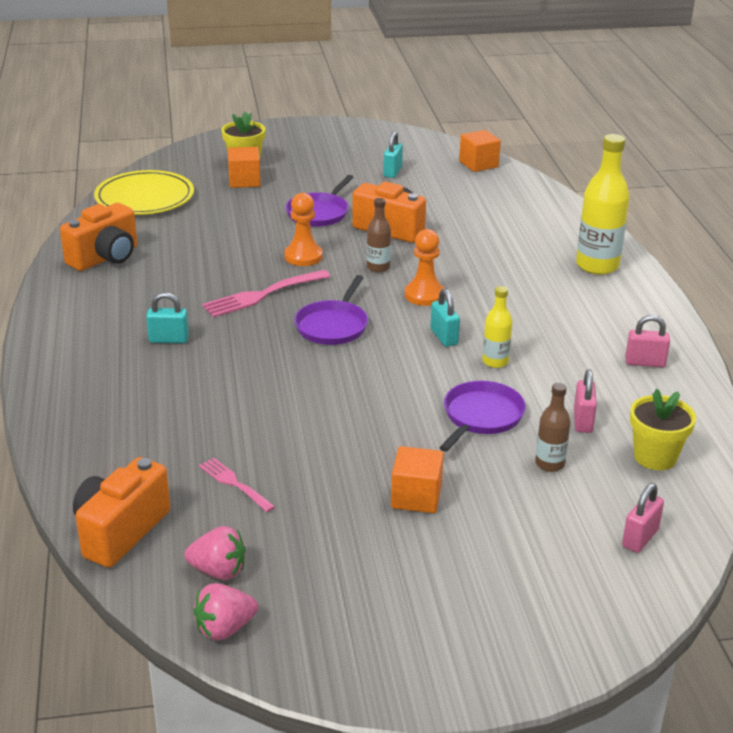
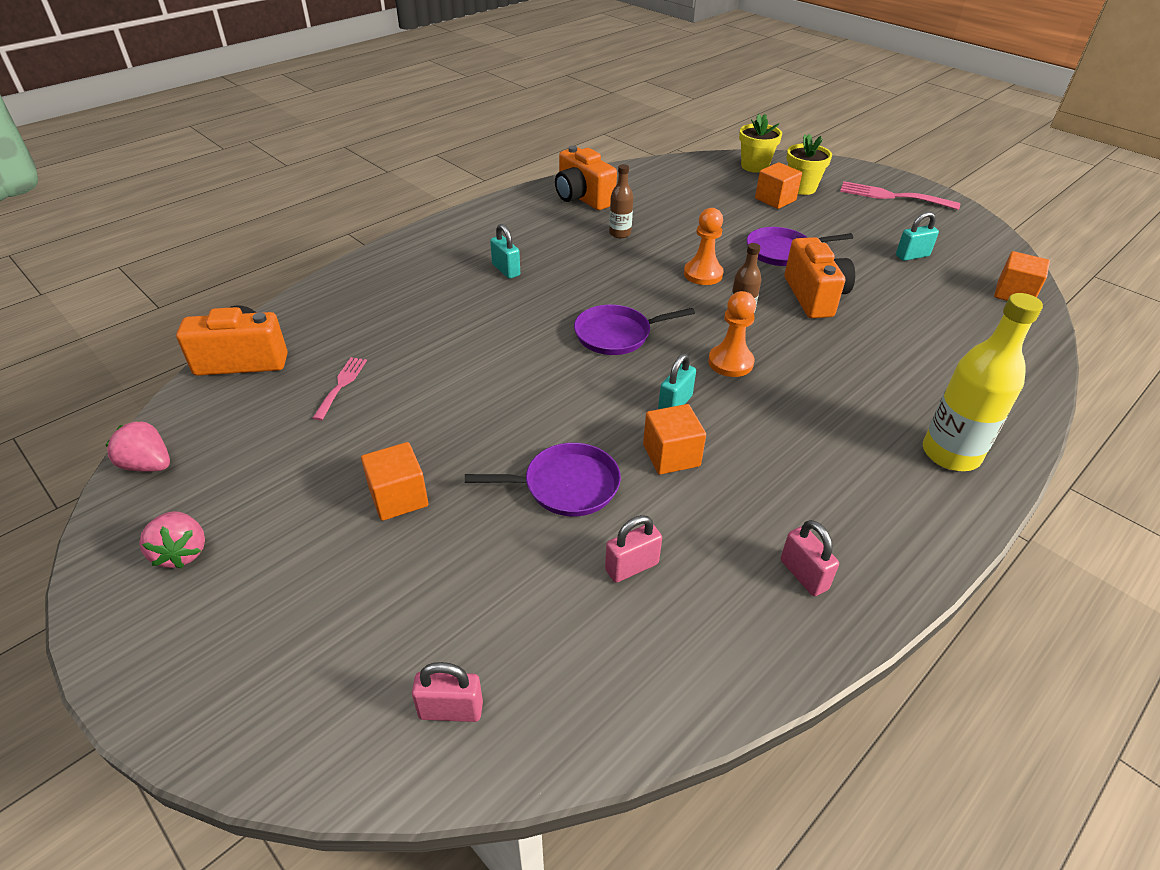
camera: 55 degrees right, 10 degrees up
orange camera [60,203,137,271] -> orange camera turned 45 degrees clockwise [555,146,617,210]
yellow plate [94,170,194,215] -> none
pink strawberry [184,526,245,580] -> pink strawberry moved to [139,511,205,569]
pink fork [202,270,331,317] -> pink fork moved to [840,181,960,210]
yellow bottle [482,286,512,368] -> orange cube [643,404,706,475]
brown bottle [535,383,571,472] -> brown bottle moved to [609,164,633,238]
yellow flower pot [630,389,696,470] -> yellow flower pot moved to [739,114,782,173]

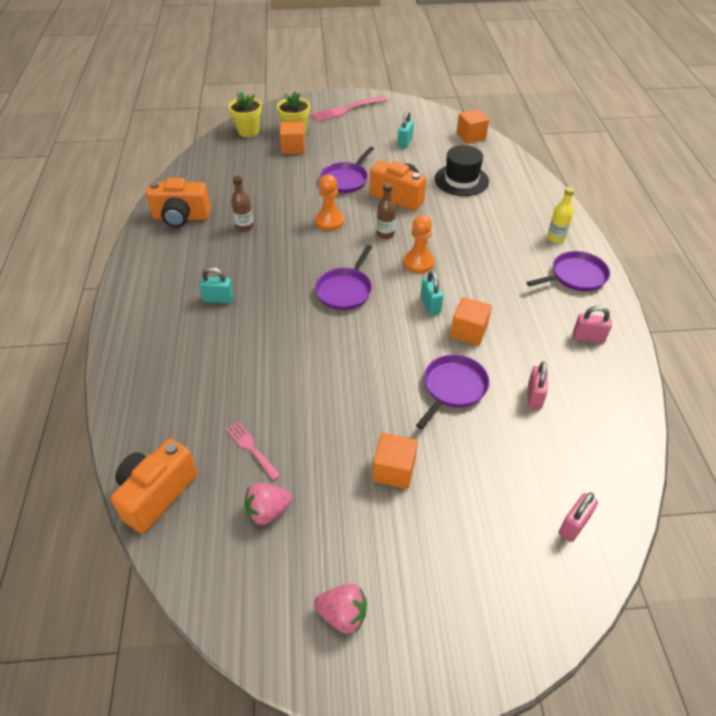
camera: 50 degrees left, 5 degrees up
pink strawberry [105,420,170,471] -> pink strawberry moved to [245,483,293,525]
yellow bottle [923,293,1043,471] -> yellow bottle [547,187,574,243], size x0.54
none -> black hat [434,145,489,196]
none -> purple pan [527,251,610,292]

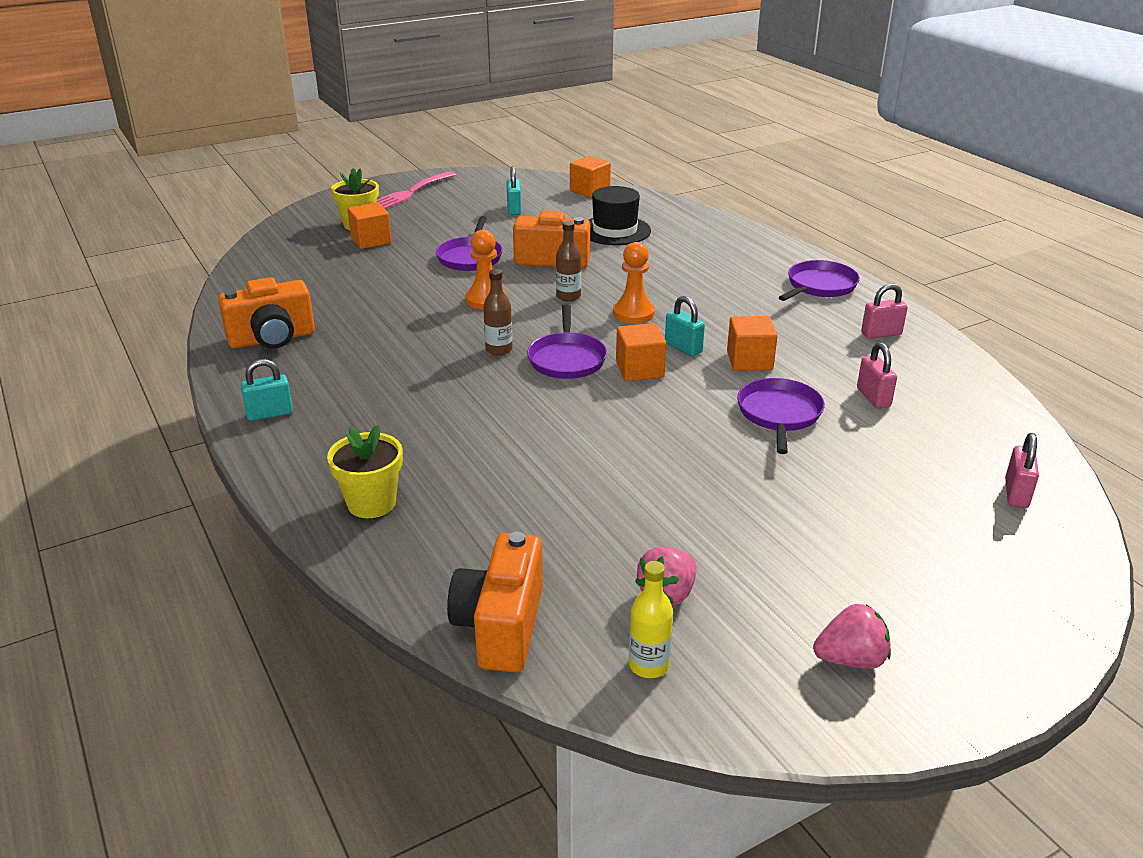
camera: 25 degrees left, 15 degrees down
turquoise padlock [199,267,234,304] -> turquoise padlock moved to [241,359,293,421]
pink fork [226,421,281,481] -> none
yellow flower pot [228,91,262,137] -> yellow flower pot moved to [327,424,403,518]
brown bottle [231,176,254,232] -> brown bottle moved to [483,269,512,356]
orange cube [373,433,418,489] -> orange cube moved to [616,323,666,381]
yellow bottle [547,187,574,243] -> yellow bottle moved to [629,561,673,678]

